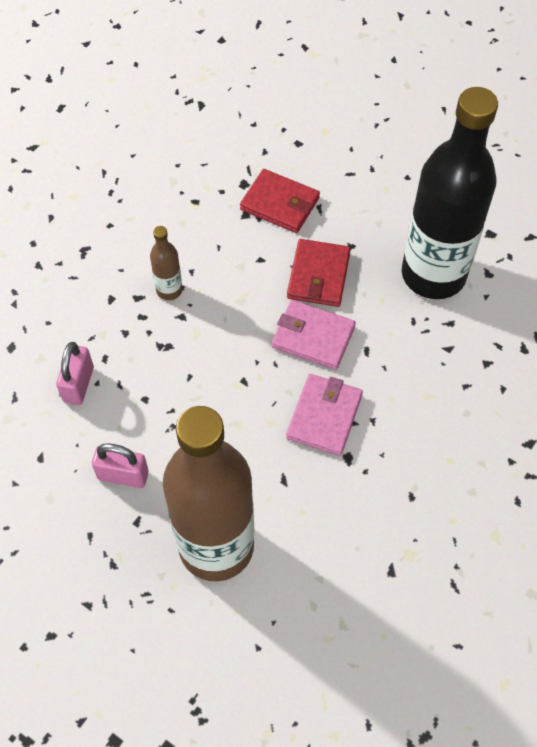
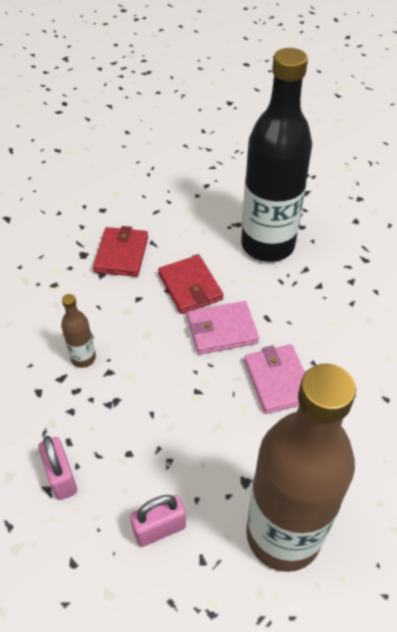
camera: 35 degrees left, 10 degrees down
red wallet [240,169,320,233] -> red wallet turned 75 degrees counterclockwise [93,226,148,277]

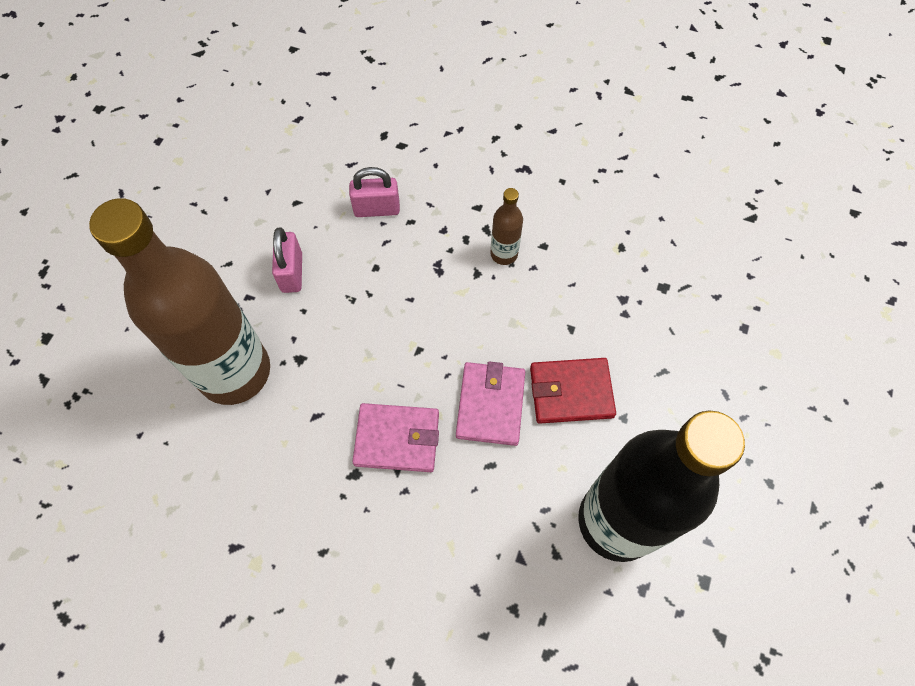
camera: 110 degrees right, 15 degrees up
red wallet [93,226,148,277] -> none

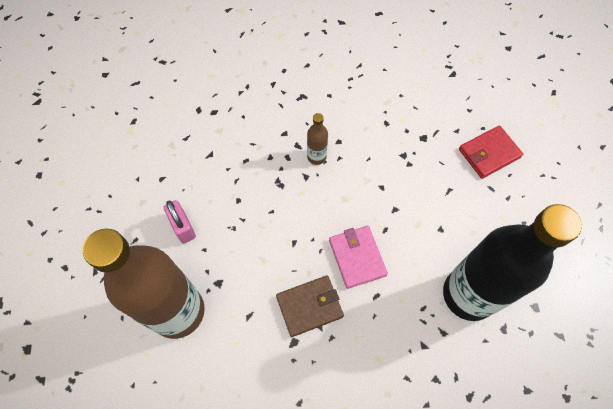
camera: 25 degrees left, 0 degrees up
pink padlock [349,167,400,217] -> none
pink wallet [352,403,439,472] -> brown wallet [276,276,344,337]
red wallet [530,358,616,424] -> red wallet moved to [459,125,523,179]

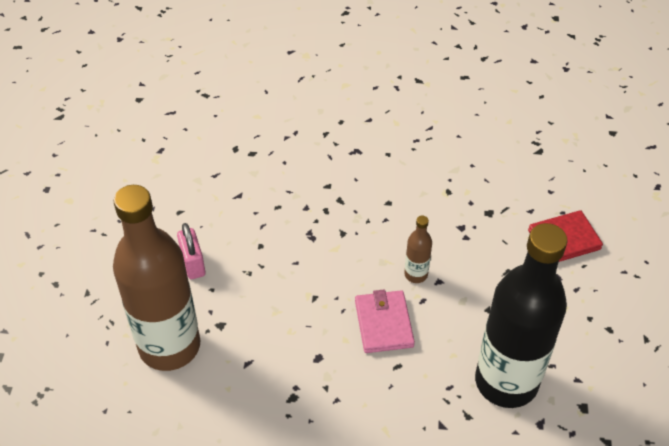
camera: 10 degrees right, 15 degrees down
brown wallet [276,276,344,337] -> none
brown bottle [307,113,328,165] -> brown bottle moved to [404,215,432,283]

